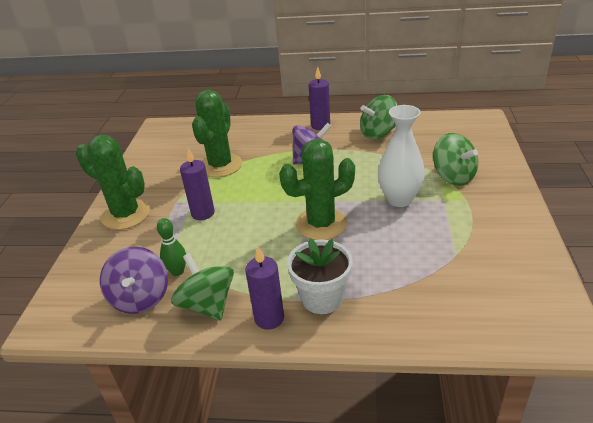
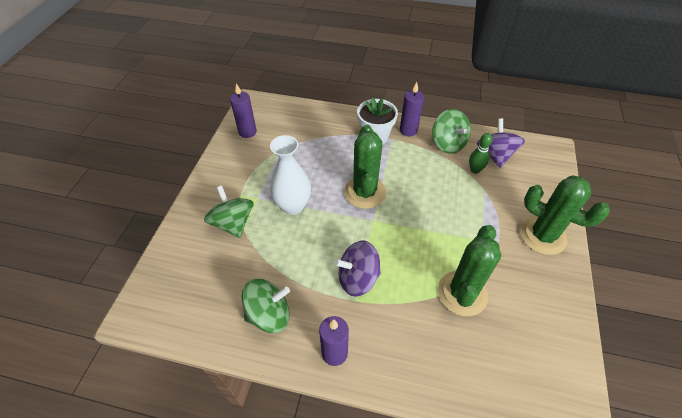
camera: 175 degrees left, 15 degrees up
purple candle [180,148,215,220] -> purple candle moved to [230,83,257,138]
green cactus [279,139,355,240] -> green cactus turned 75 degrees counterclockwise [344,125,386,209]

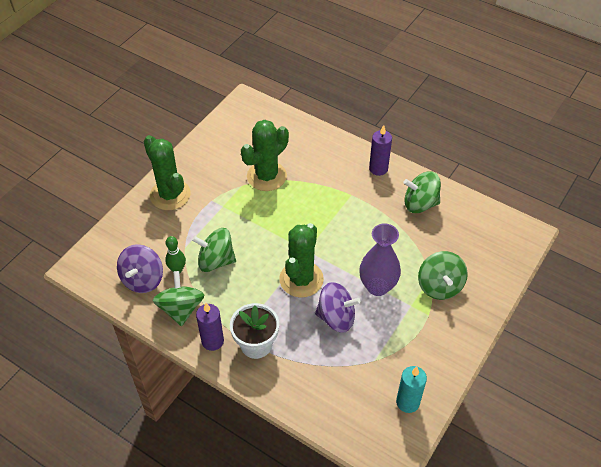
camera: 160 degrees left, 0 degrees up
purple candle [230,83,257,138] -> turquoise candle [396,366,427,413]
white vase [270,135,311,215] -> purple vase [359,223,401,296]
purple spinning top [334,241,381,297] -> purple spinning top moved to [315,282,361,333]
none -> green spinning top [192,228,236,272]

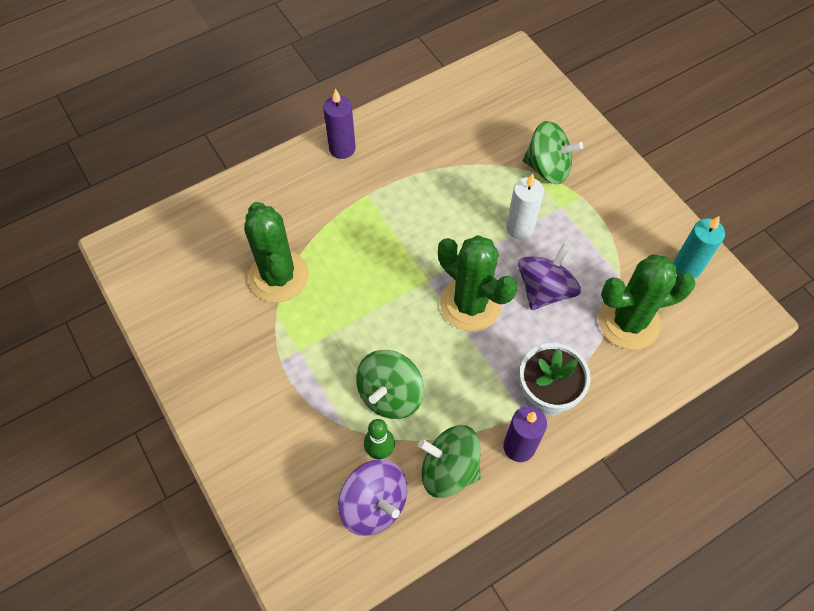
camera: 65 degrees left, 10 degrees up
green cactus [143,135,191,210] -> green cactus moved to [598,254,696,350]
purple vase [359,223,401,296] -> white candle [506,173,544,240]
green spinning top [404,171,441,213] -> none

